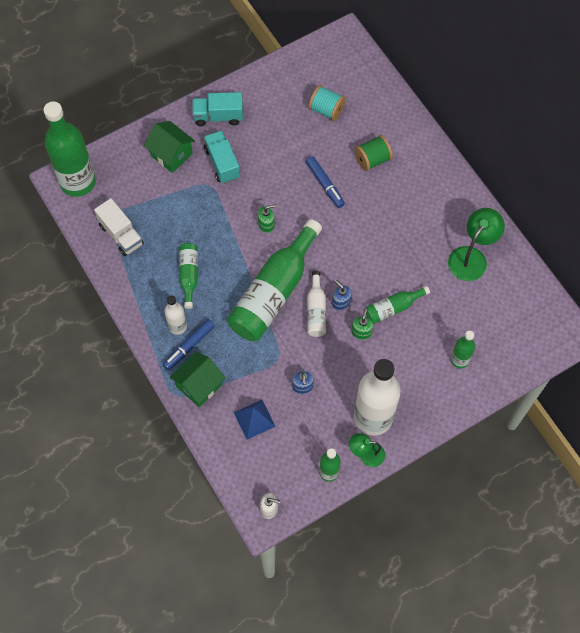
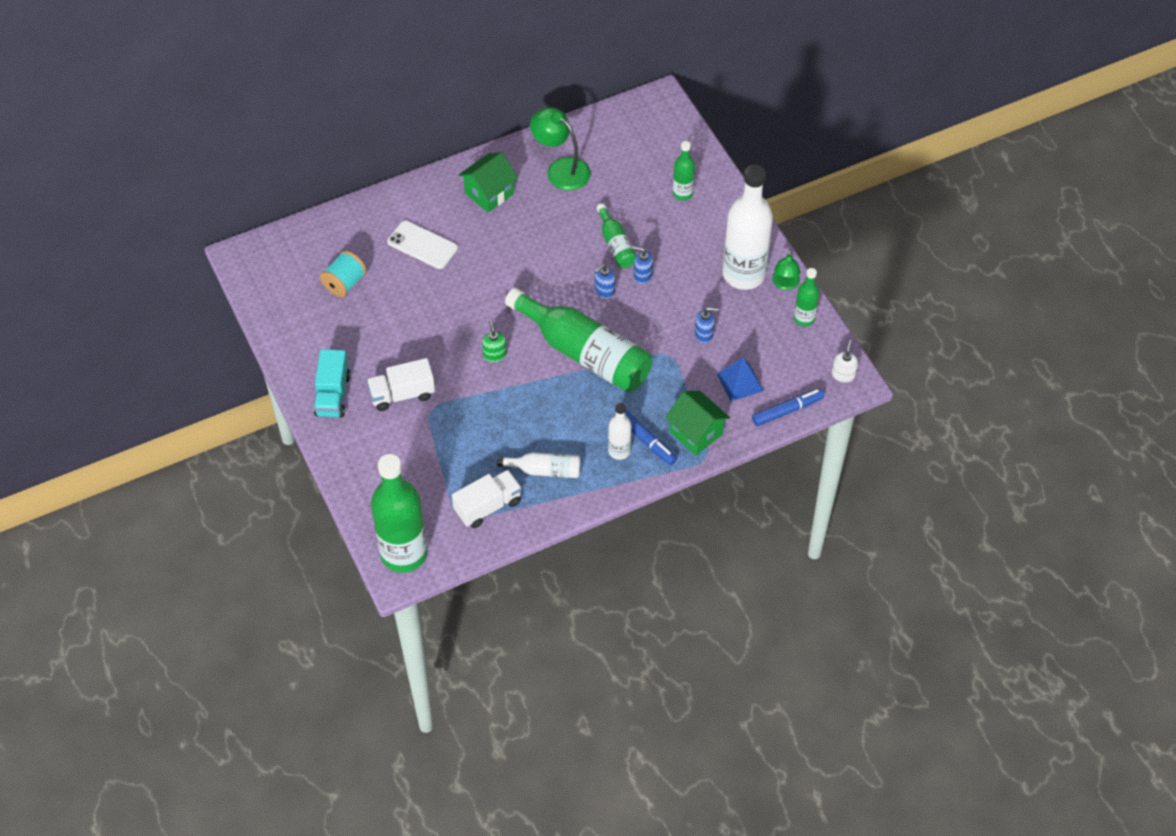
camera: 85 degrees left, 10 degrees down
green house [144,121,195,173] -> green house moved to [459,152,518,212]
green bottle [179,243,198,309] -> none
turquoise truck [204,130,240,184] -> white truck [367,358,435,411]
blue marker [306,156,345,208] -> blue marker moved to [752,388,824,426]
white bottle [307,270,326,337] -> white bottle moved to [497,452,581,478]
green soap dispenser [351,308,373,340] -> blue soap dispenser [632,246,653,284]
green spool [354,135,393,171] -> white phone [387,221,458,269]

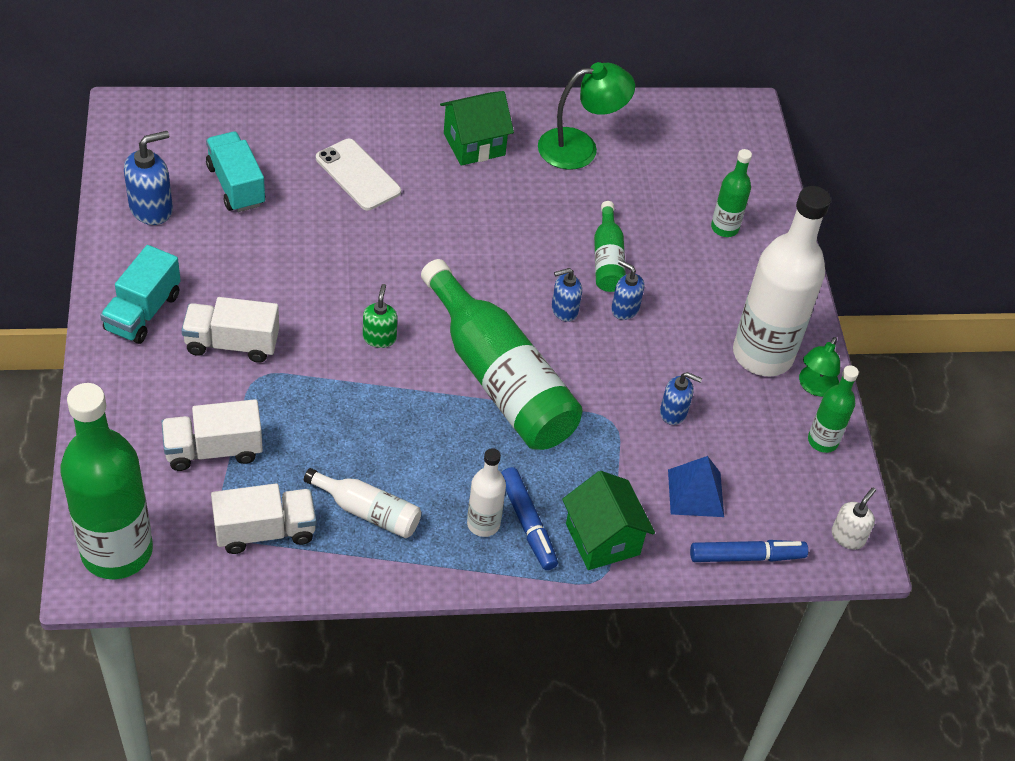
camera: 15 degrees right, 5 degrees down
turquoise spool [320,250,367,297] -> turquoise truck [206,132,265,212]
green lamp [530,108,591,191] -> green lamp turned 105 degrees clockwise [538,62,635,170]
none -> blue soap dispenser [124,131,173,225]
none -> white truck [161,399,263,471]

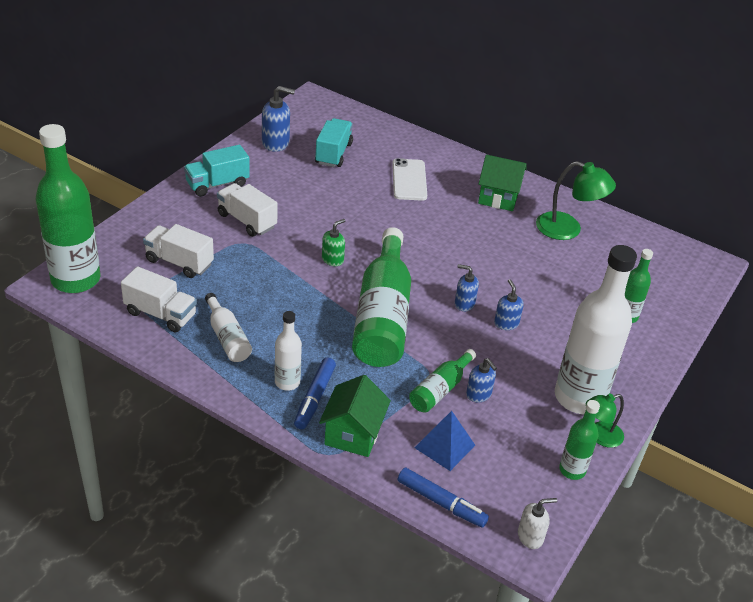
camera: 40 degrees right, 10 degrees down
green bottle [594,201,626,292] -> green bottle moved to [409,349,476,413]

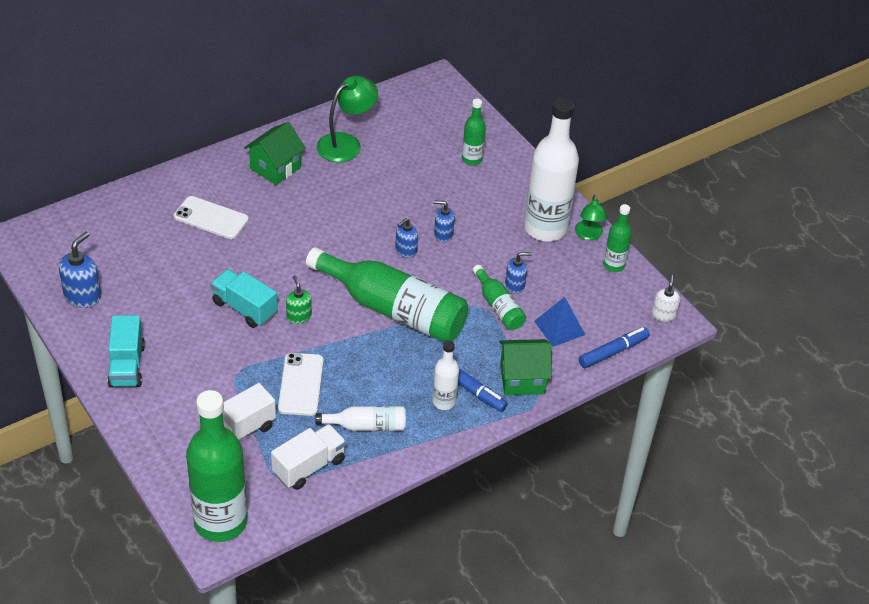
camera: 65 degrees left, 5 degrees up
white truck [217,183,278,237] -> none
turquoise truck [315,118,353,167] -> turquoise truck moved to [211,269,278,328]
green house [319,375,391,457] -> green house turned 45 degrees counterclockwise [499,339,552,395]
none -> white phone [278,353,324,416]

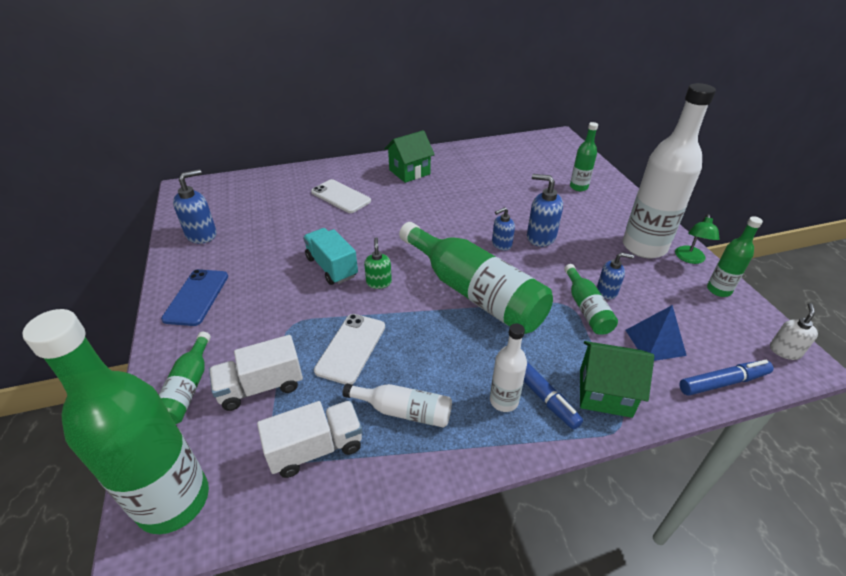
camera: 20 degrees right, 5 degrees down
turquoise truck [107,315,145,388] -> blue phone [161,269,228,326]
green lamp [317,76,378,162] -> none
blue soap dispenser [433,200,455,242] -> blue soap dispenser [527,174,563,247], size x1.58
none -> green bottle [158,332,211,424]

